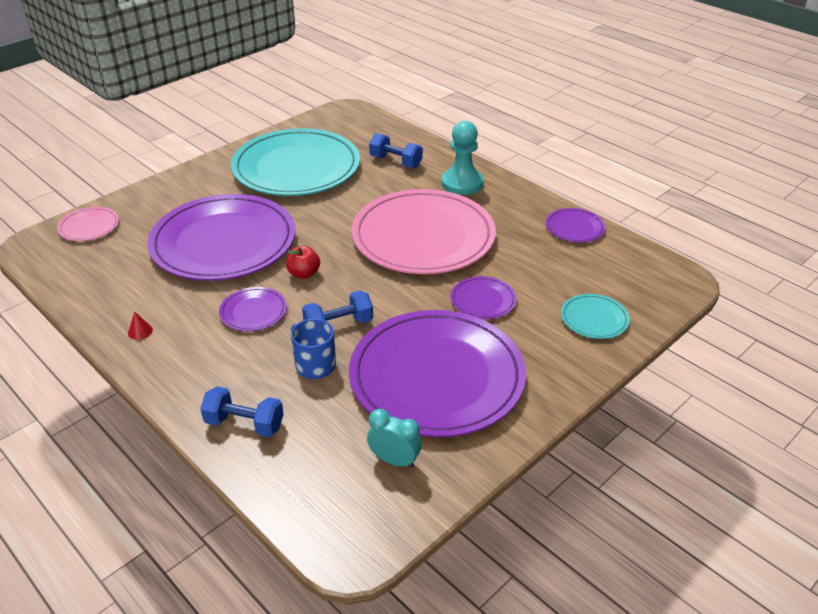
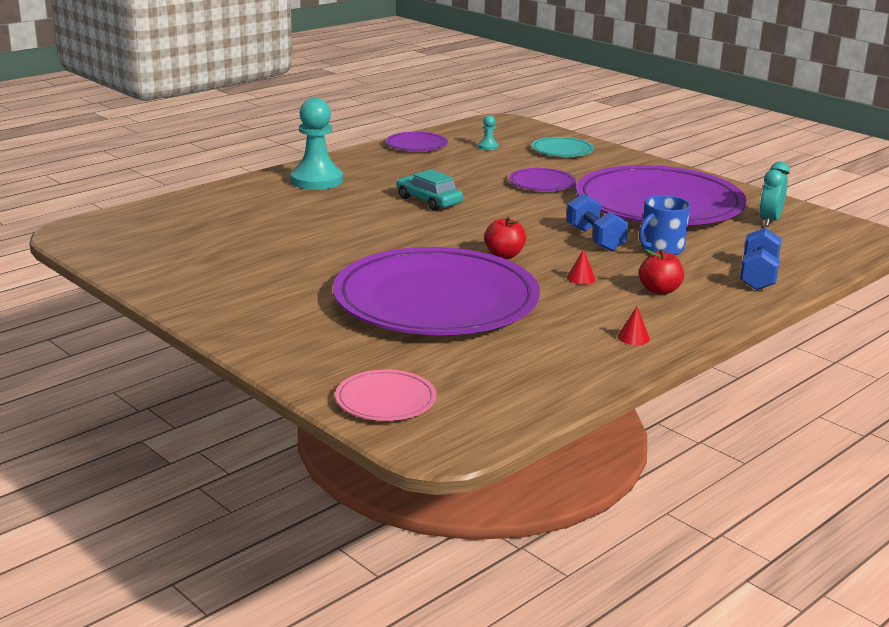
camera: 90 degrees left, 15 degrees down
purple plate [219,287,287,331] -> red cone [567,249,596,285]
turquoise plate [231,128,360,196] -> none
pink plate [352,189,496,274] -> turquoise car [396,169,463,211]
blue dumbbell [369,133,423,168] -> none
none -> turquoise pawn [478,115,498,150]
none -> red apple [639,249,684,295]

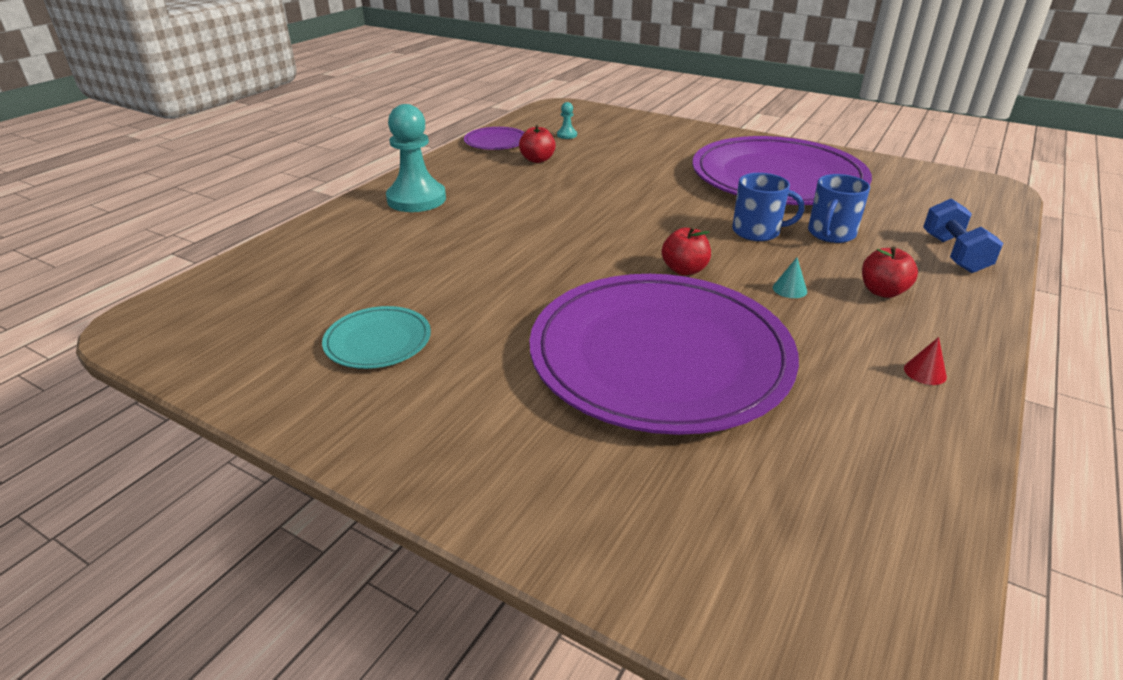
camera: 15 degrees left, 10 degrees up
pink plate [335,370,437,421] -> none
turquoise car [396,169,463,211] -> none
purple plate [509,168,576,191] -> none
turquoise plate [532,137,594,157] -> turquoise plate moved to [322,306,431,369]
blue dumbbell [566,194,629,251] -> blue mug [732,173,804,241]
red cone [567,249,596,285] -> turquoise cone [773,257,807,298]
turquoise clock [760,162,790,227] -> none
none -> red apple [519,125,556,163]

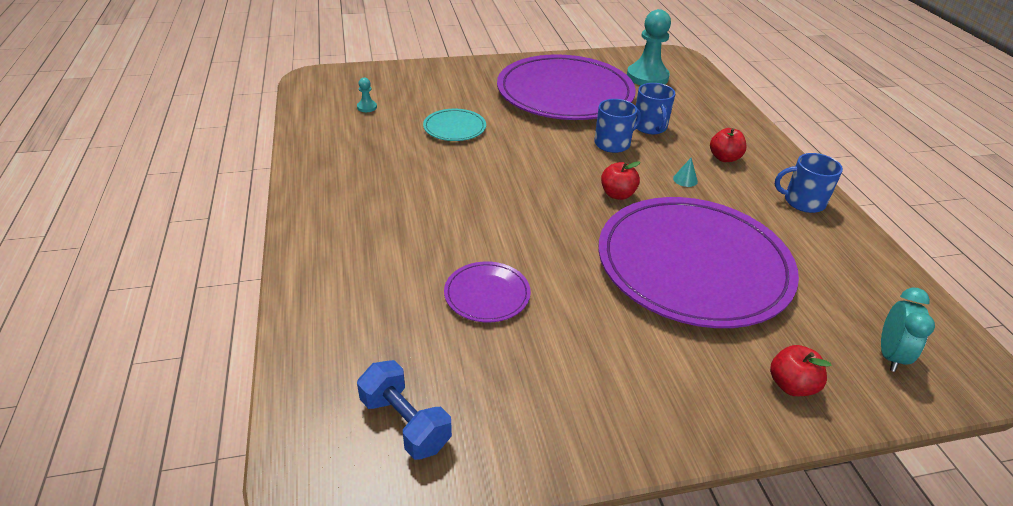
camera: 45 degrees left, 5 degrees up
turquoise plate [322,306,431,369] -> turquoise plate moved to [423,109,486,141]
turquoise pawn [386,104,446,212] -> turquoise pawn moved to [627,9,671,85]
purple plate [464,127,524,150] -> purple plate moved to [444,261,531,322]
red apple [519,125,556,163] -> red apple moved to [770,345,831,396]
red cone [904,337,947,385] -> blue mug [775,153,843,213]
blue dumbbell [923,198,1003,273] -> blue dumbbell moved to [357,360,452,460]
none -> turquoise clock [881,287,935,372]

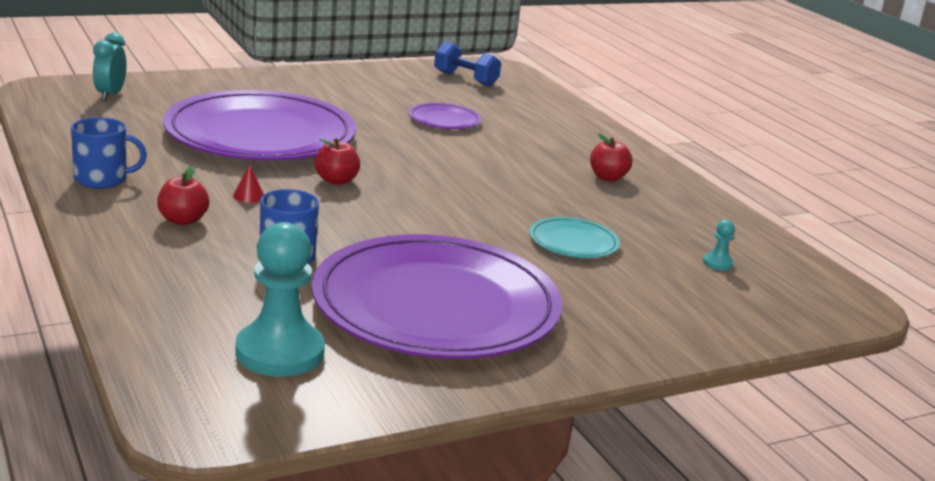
camera: 165 degrees right, 15 degrees down
blue mug [594,99,641,153] -> none
turquoise cone [673,158,698,187] -> red cone [233,164,264,203]
red apple [770,345,831,396] -> red apple moved to [590,133,632,182]

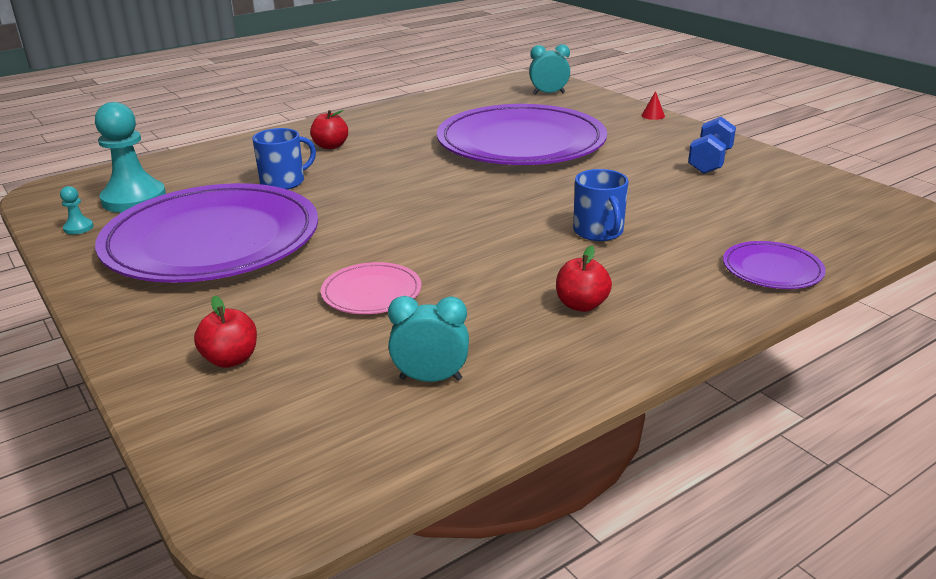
camera: 85 degrees right, 5 degrees up
blue mug [71,117,147,189] -> blue mug moved to [573,169,628,241]
red cone [233,164,264,203] -> red cone moved to [641,91,665,120]
red apple [314,138,360,185] -> red apple moved to [194,296,257,368]
purple plate [409,103,481,129] -> purple plate moved to [723,241,826,289]
blue dumbbell [434,41,501,87] -> blue dumbbell moved to [688,117,736,174]
turquoise plate [529,217,620,258] -> pink plate [321,262,422,314]
turquoise pawn [703,220,735,271] -> turquoise pawn moved to [60,186,94,235]
none -> turquoise clock [388,296,469,382]

